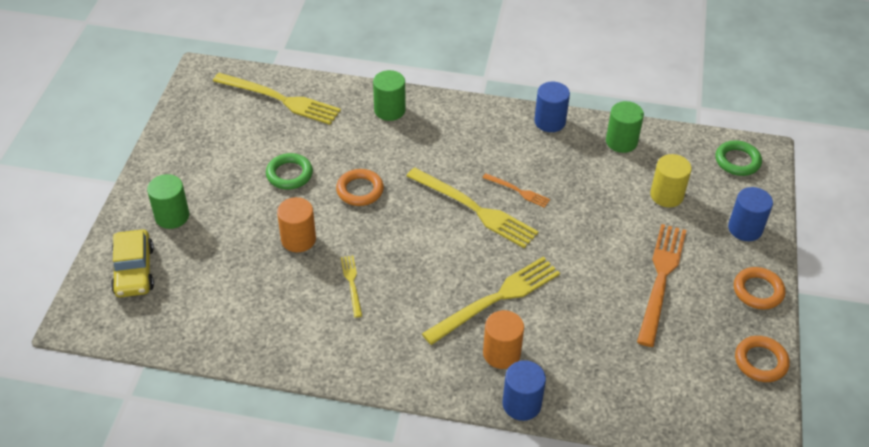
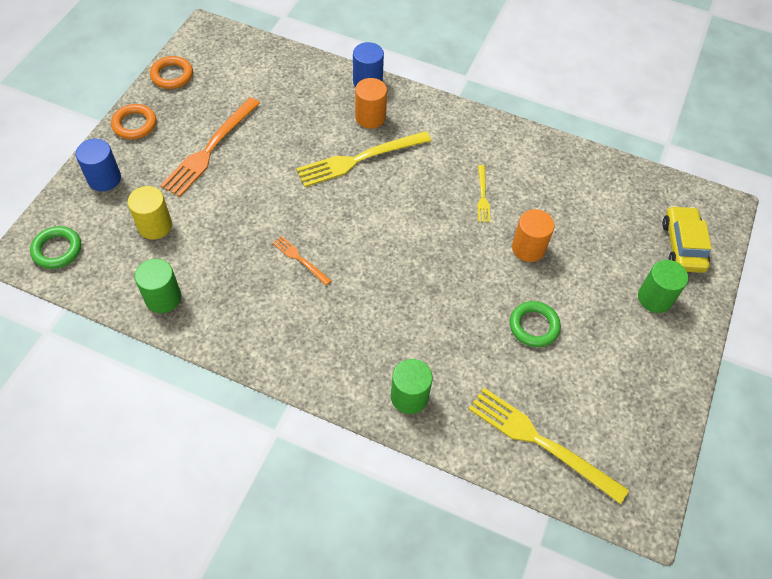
camera: 170 degrees left, 10 degrees up
orange ring [336,169,384,206] -> none
yellow fork [407,167,539,248] -> none
blue cylinder [534,82,570,132] -> none

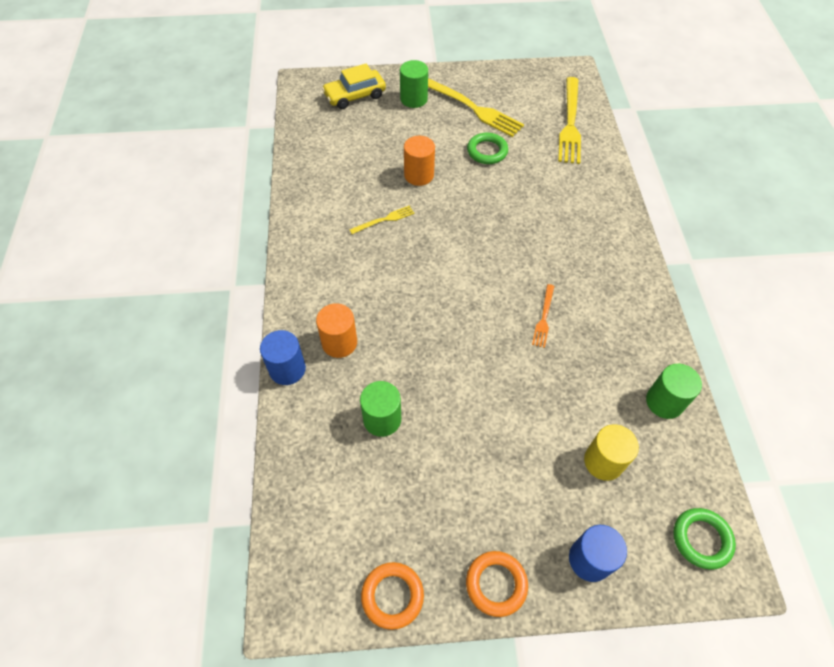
camera: 115 degrees left, 0 degrees up
orange fork [160,97,260,197] -> none
yellow fork [296,131,431,187] -> yellow fork moved to [428,78,524,137]
green cylinder [391,359,433,414] -> green cylinder moved to [360,381,401,437]

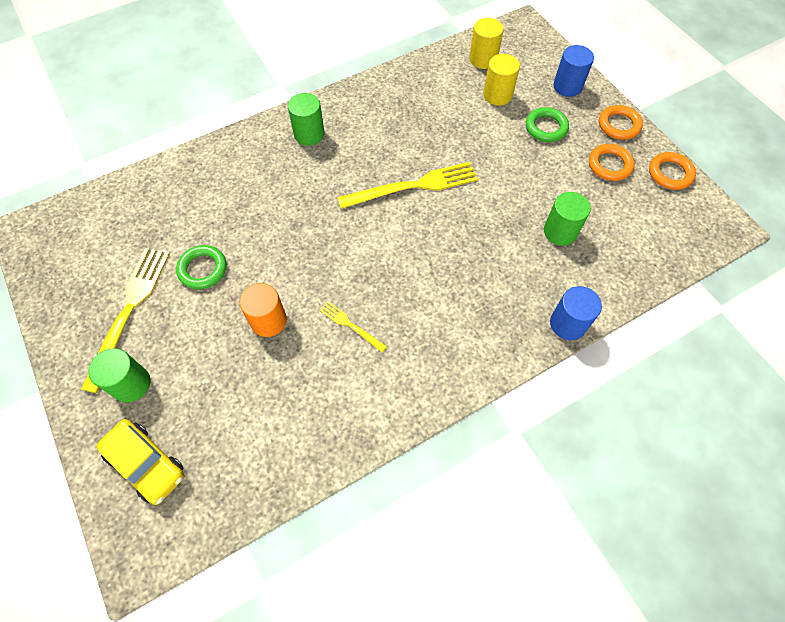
camera: 115 degrees left, 5 degrees up
orange cylinder [316,303,357,358] -> none
orange fork [532,284,554,348] -> none
yellow fork [558,77,581,164] -> yellow fork moved to [337,162,478,209]
green cylinder [646,364,702,419] -> green cylinder moved to [288,93,324,146]
green ring [673,508,736,570] -> green ring moved to [526,107,569,142]
none -> yellow cylinder [469,18,504,69]
none -> orange ring [589,144,635,181]

